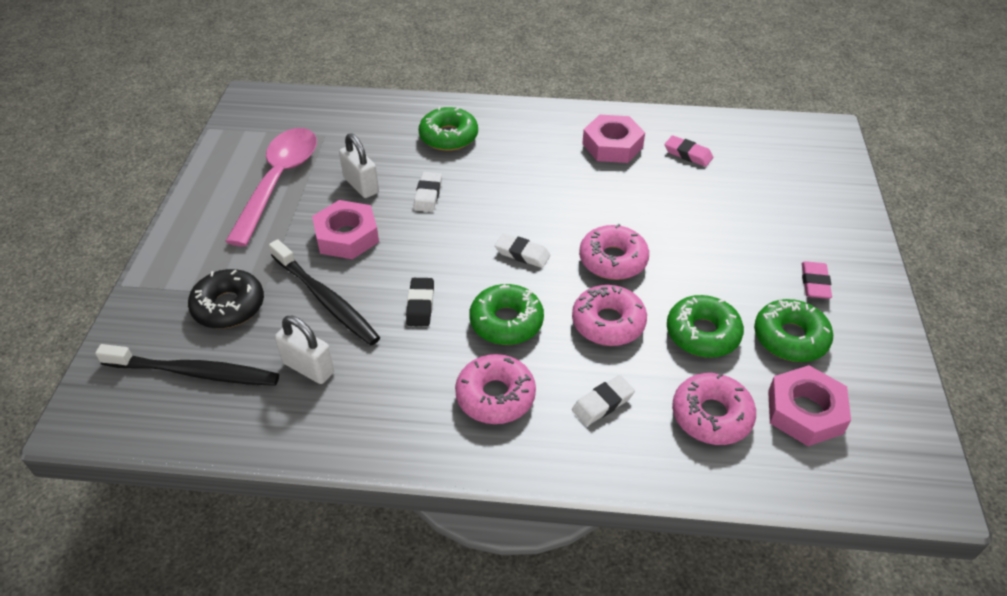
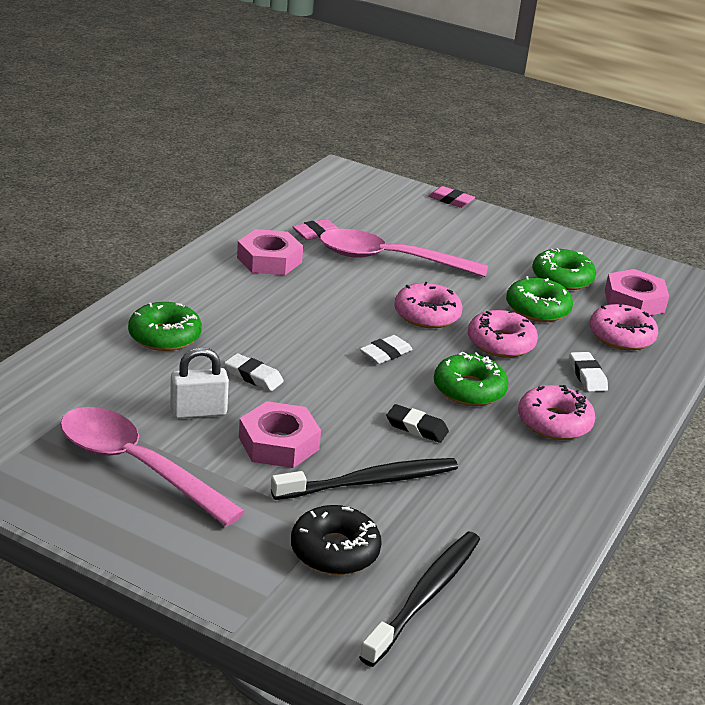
camera: 70 degrees left, 15 degrees down
white padlock [275,316,335,384] -> none
pink eraser [802,261,832,299] -> pink eraser moved to [428,186,475,208]
none -> pink spoon [320,229,488,277]

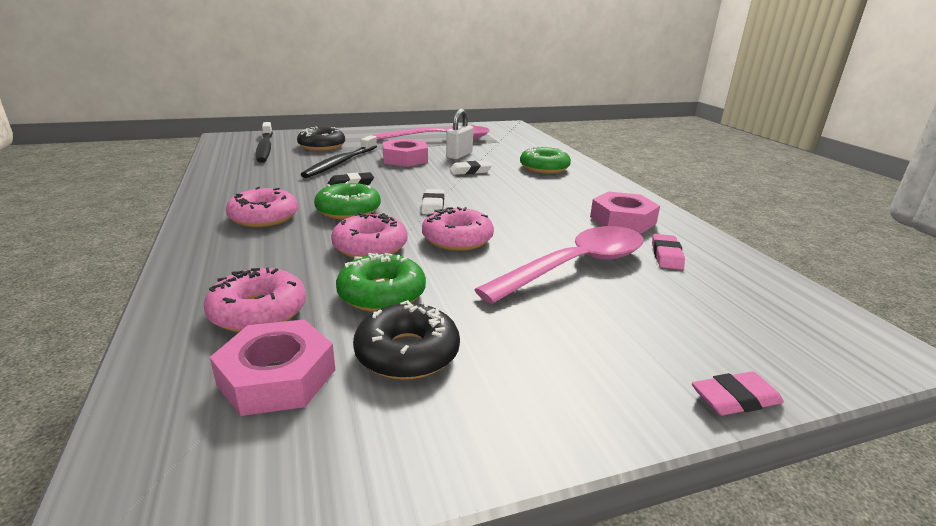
camera: 135 degrees right, 5 degrees down
green donut [532,248,596,290] -> black donut [353,300,460,380]
white eraser [570,352,608,392] -> none

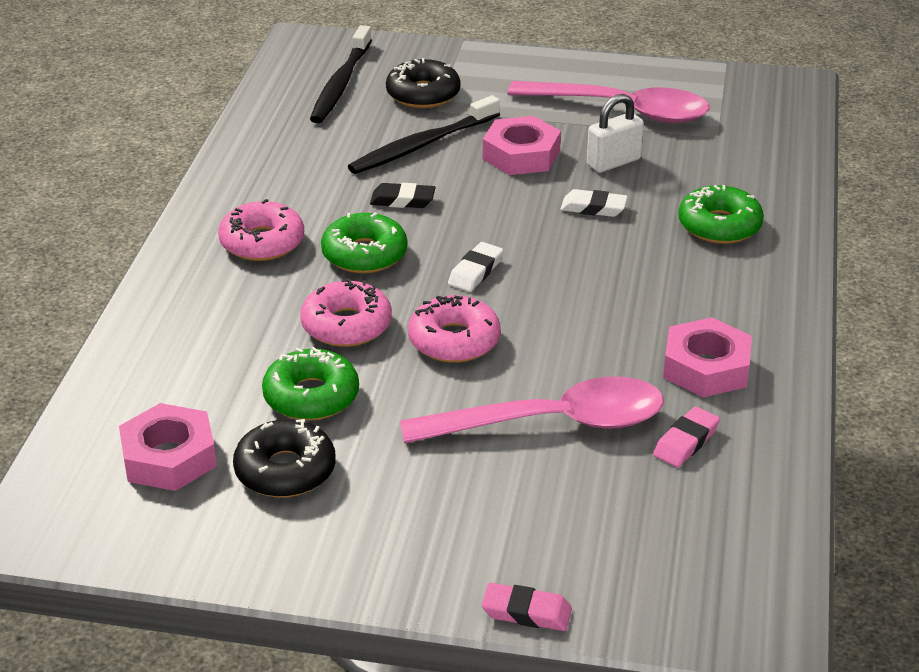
camera: 30 degrees right, 10 degrees up
pink donut [204,267,306,332] -> none

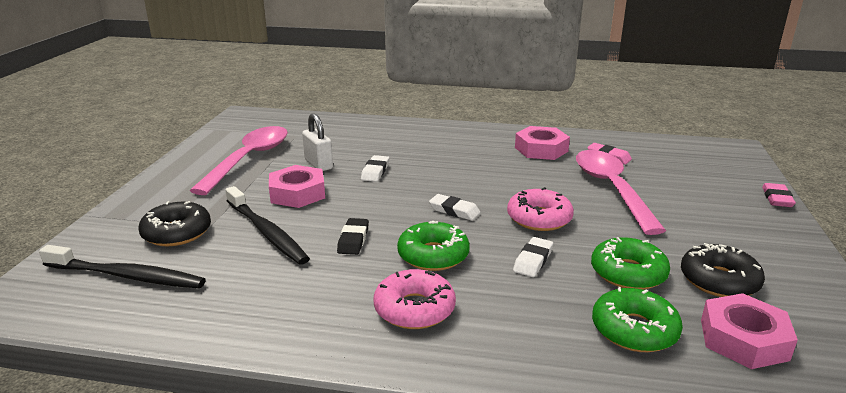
camera: 90 degrees left, 10 degrees down
pink donut [300,278,392,347] -> white eraser [513,237,553,277]
green donut [678,185,764,244] -> green donut moved to [592,287,683,352]

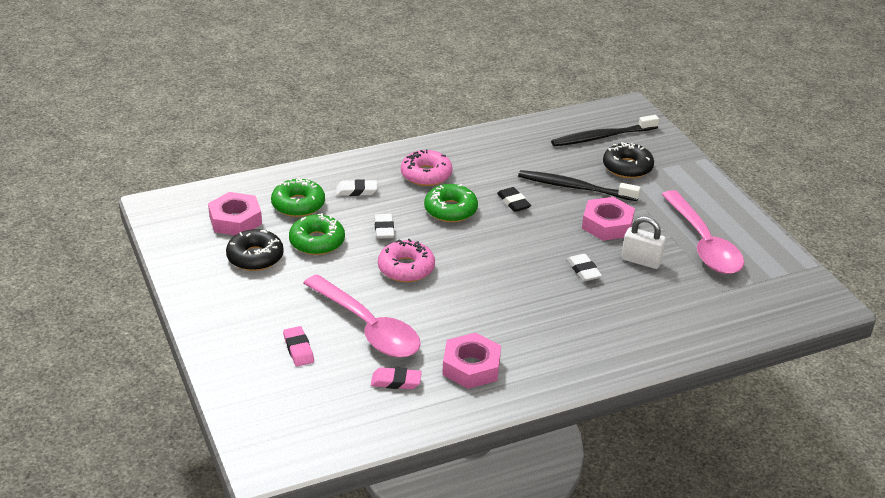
camera: 145 degrees right, 10 degrees up
white eraser [429,194,481,221] -> white eraser moved to [336,179,377,196]
pink eraser [762,183,796,207] -> pink eraser moved to [283,326,314,366]

